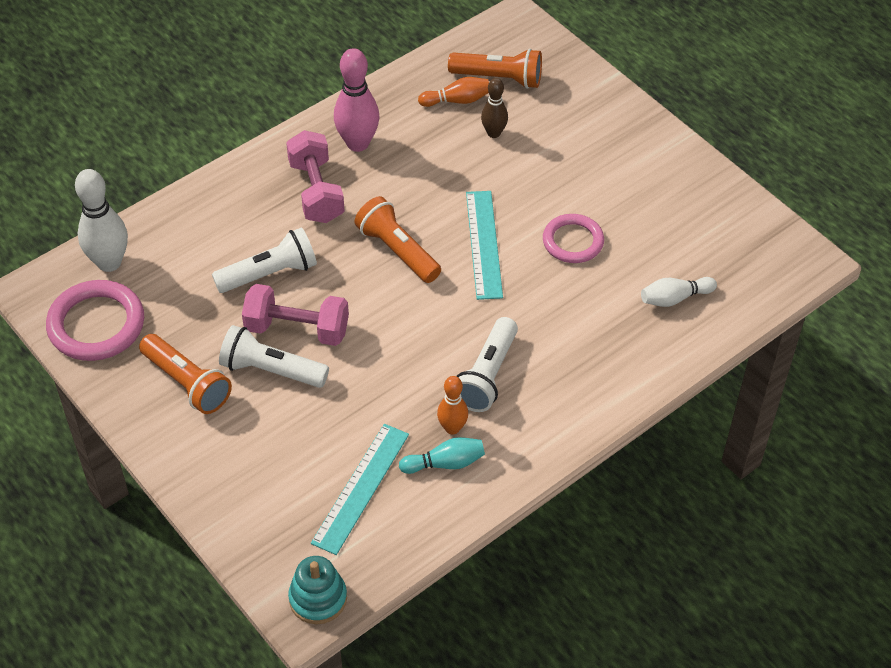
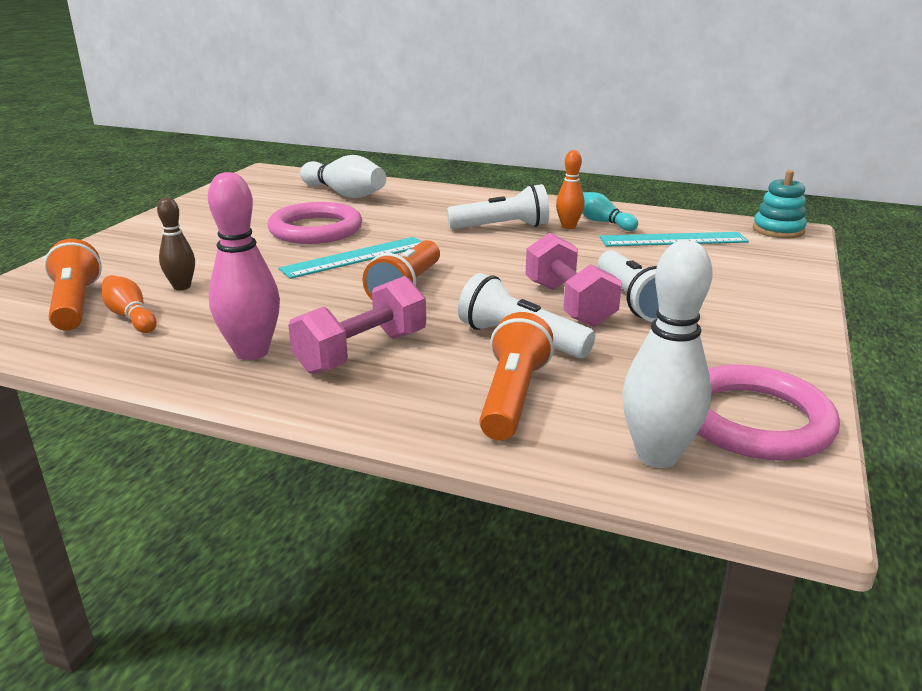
camera: 120 degrees left, 25 degrees down
orange flashlight [139,334,232,414] -> orange flashlight moved to [479,312,554,441]
pink ring [543,214,604,263] -> pink ring [267,202,362,244], size x1.52
white bowling pin [641,277,717,307] -> white bowling pin [300,155,386,198], size x1.68

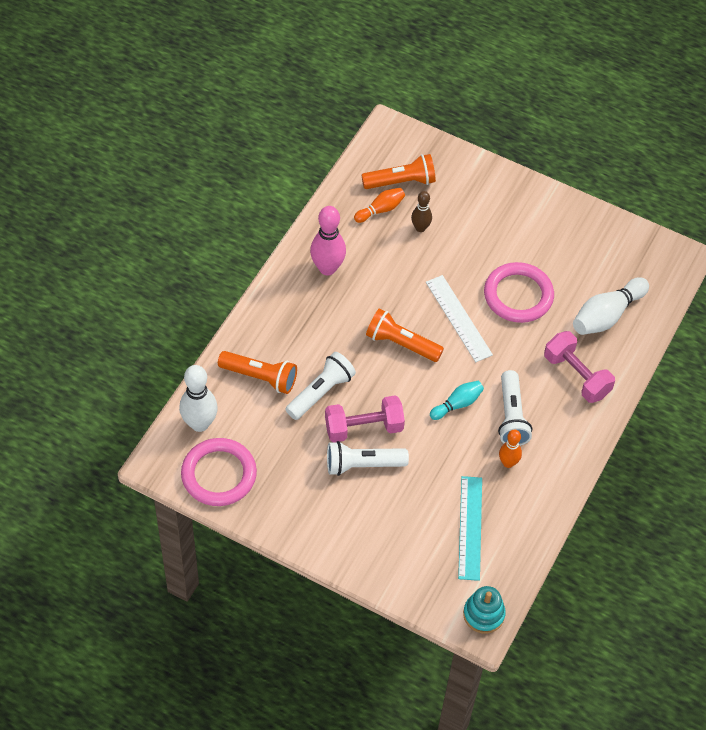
camera: 95 degrees right, 30 degrees up
turquoise ruler [279,237,422,279] -> white ruler [426,275,493,362]
pink dumbbell [288,276,426,374] -> pink dumbbell moved to [544,331,615,403]
turquoise bowling pin [582,192,638,231] -> turquoise bowling pin moved to [430,381,484,420]

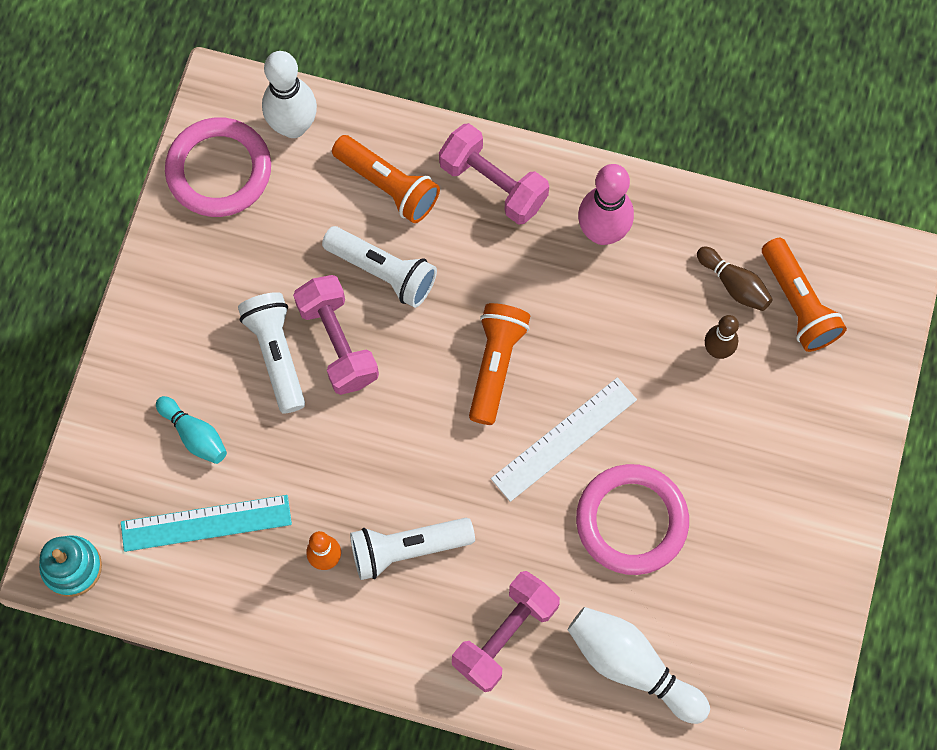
camera: 80 degrees right, 15 degrees up
orange flashlight [218,351,297,394] -> orange flashlight turned 60 degrees counterclockwise [332,135,440,223]
orange bowling pin [354,188,405,223] -> brown bowling pin [697,246,773,311]
turquoise bowling pin [430,381,484,420] -> turquoise bowling pin moved to [156,396,227,464]
none -> pink dumbbell [439,123,549,225]

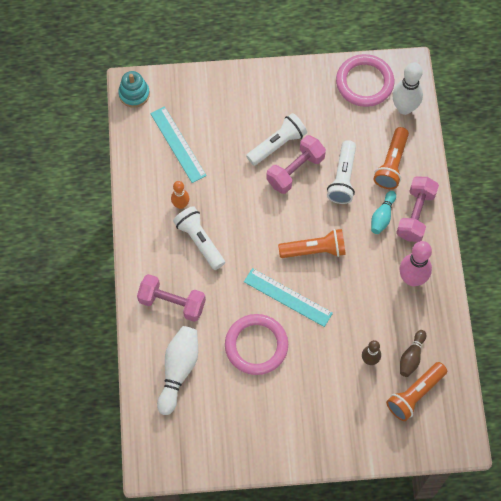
camera: 70 degrees right, 5 degrees down
turquoise bowling pin [156,396,227,464] -> turquoise bowling pin moved to [371,191,396,234]
white ruler [491,377,637,502] -> turquoise ruler [244,268,333,327]

